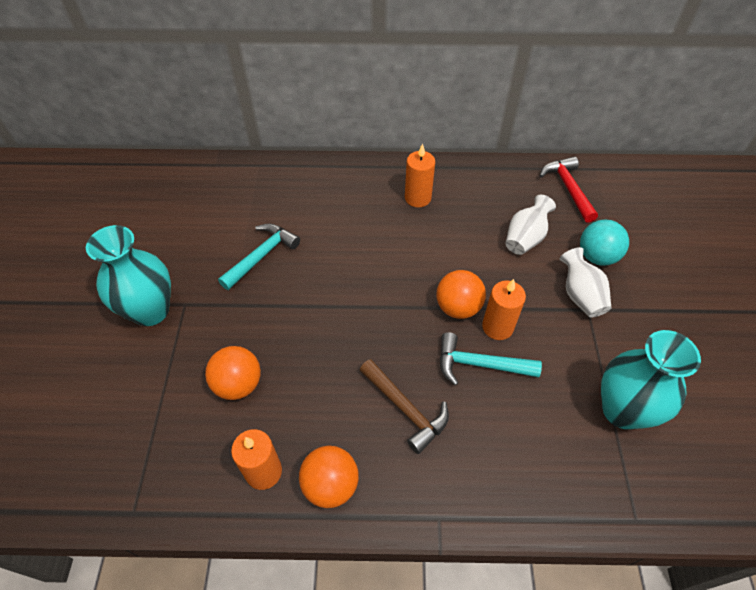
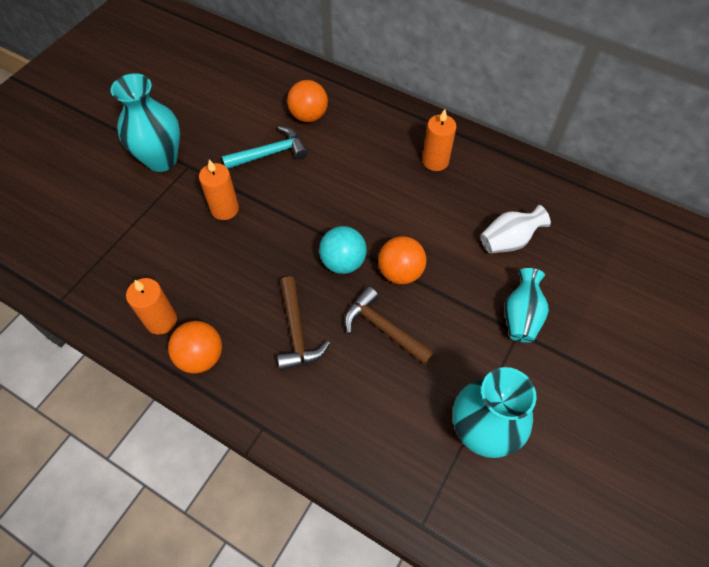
camera: 30 degrees right, 5 degrees up
orange ball [205,346,261,400] -> orange ball moved to [287,80,328,122]
turquoise hammer [440,332,542,386] -> brown hammer [344,286,435,365]
orange candle [482,279,526,340] -> orange candle moved to [199,159,239,220]
red hammer [540,156,598,223] -> none
white vase [560,247,612,318] -> turquoise vase [505,268,549,343]
turquoise ball [580,219,629,266] -> turquoise ball moved to [319,226,367,274]

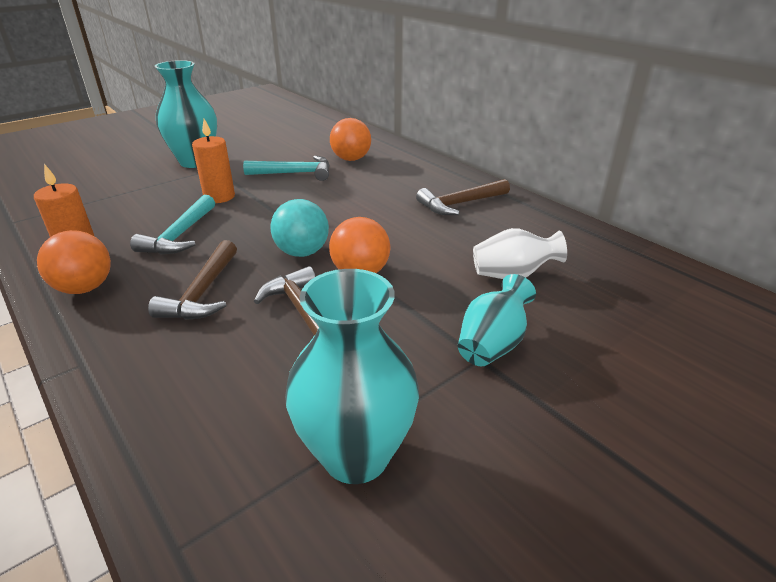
camera: 20 degrees right, 25 degrees down
orange candle [422,109,457,171] -> brown hammer [416,179,510,215]
none -> turquoise hammer [130,195,215,255]

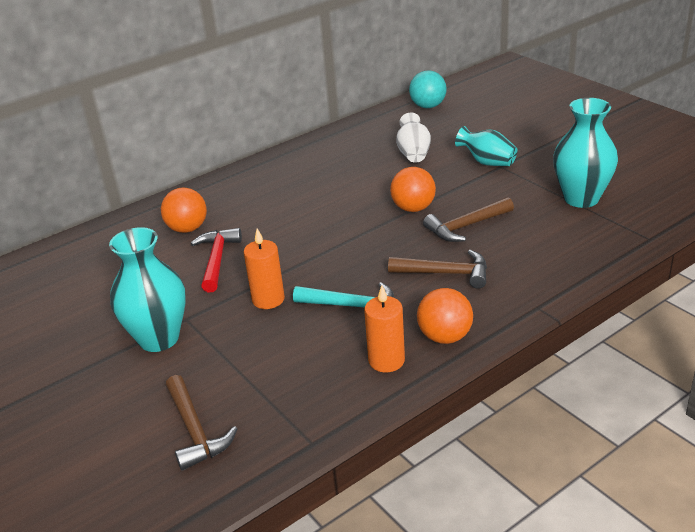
camera: 85 degrees left, 0 degrees up
turquoise hammer [243,156,330,181] -> red hammer [191,228,242,293]
turquoise ball [271,199,329,257] -> turquoise ball moved to [409,70,447,108]
brown hammer [416,179,510,215] -> brown hammer moved to [166,375,237,470]

